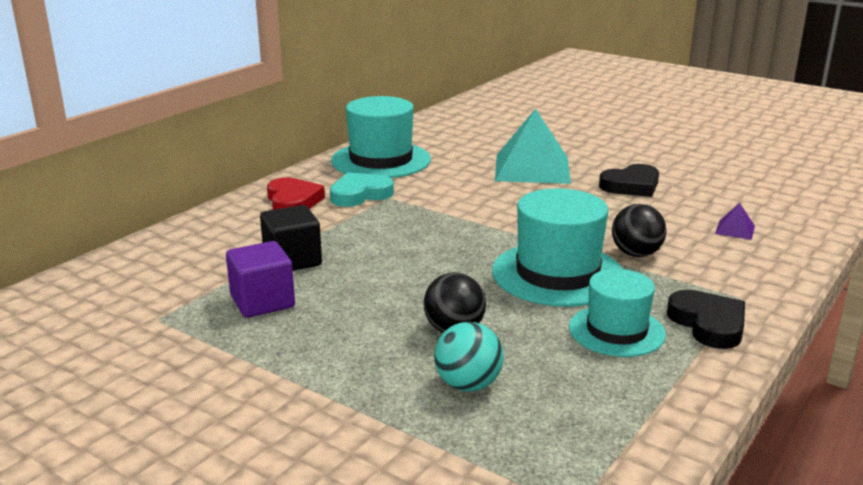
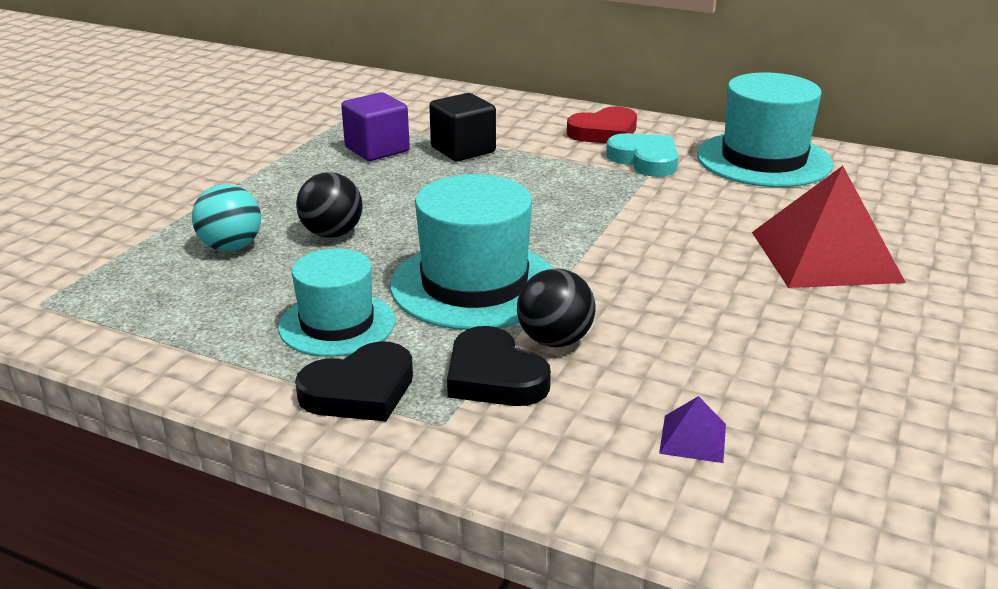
camera: 80 degrees right, 5 degrees up
turquoise pyramid [495,108,571,184] -> red pyramid [752,166,906,288]
black heart [599,164,659,197] -> black heart moved to [447,326,551,406]

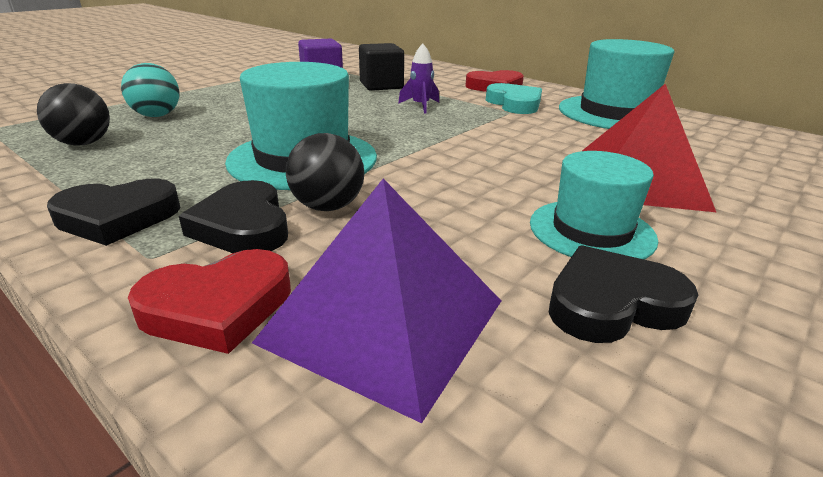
camera: 15 degrees right, 0 degrees up
turquoise hat [278,248,395,357] -> turquoise hat moved to [530,151,658,259]
black ball [296,172,363,238] -> black ball moved to [37,83,110,146]
purple pyramid [659,396,726,463] -> purple pyramid [252,179,501,423], size x2.47
none -> red heart [128,249,291,354]
none -> purple rocket [398,44,439,114]
none -> black heart [549,245,698,343]

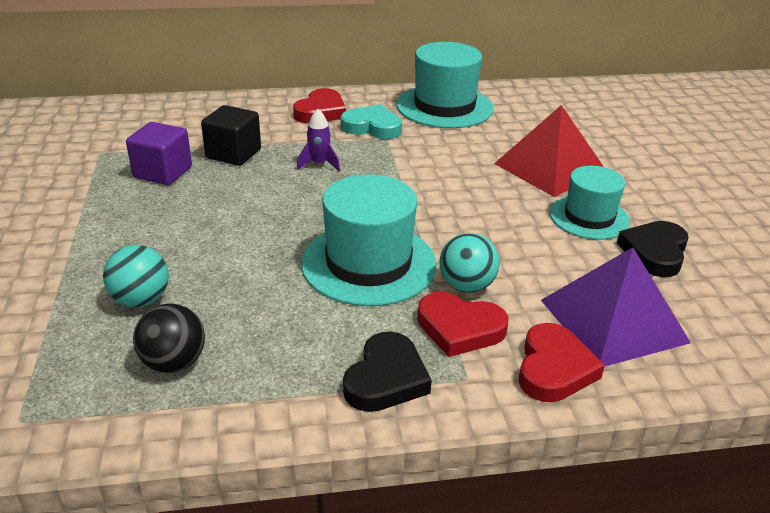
camera: 50 degrees left, 5 degrees up
black heart [179,180,288,253] -> red heart [417,292,508,357]
black ball [286,133,364,211] -> turquoise ball [440,233,500,293]

